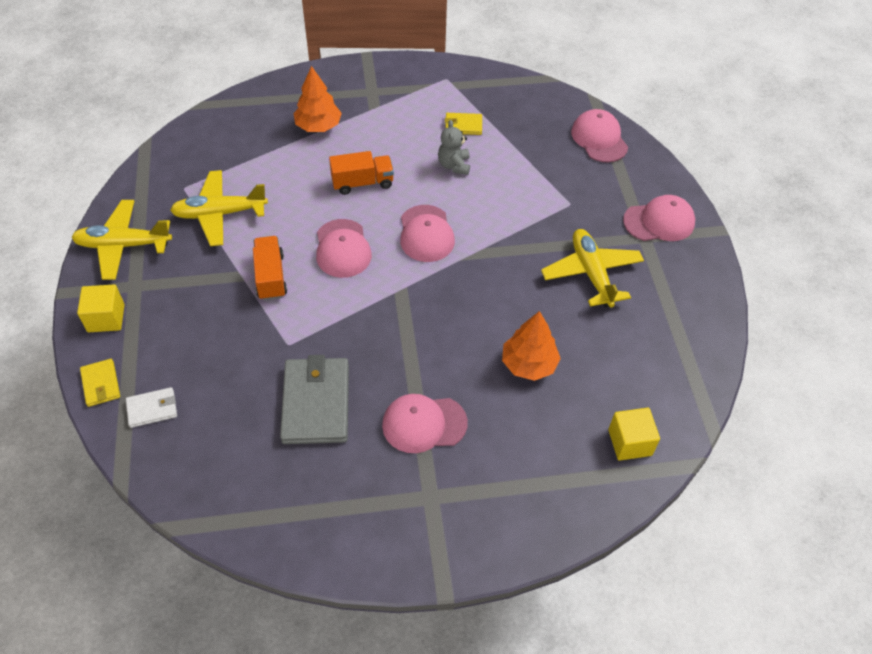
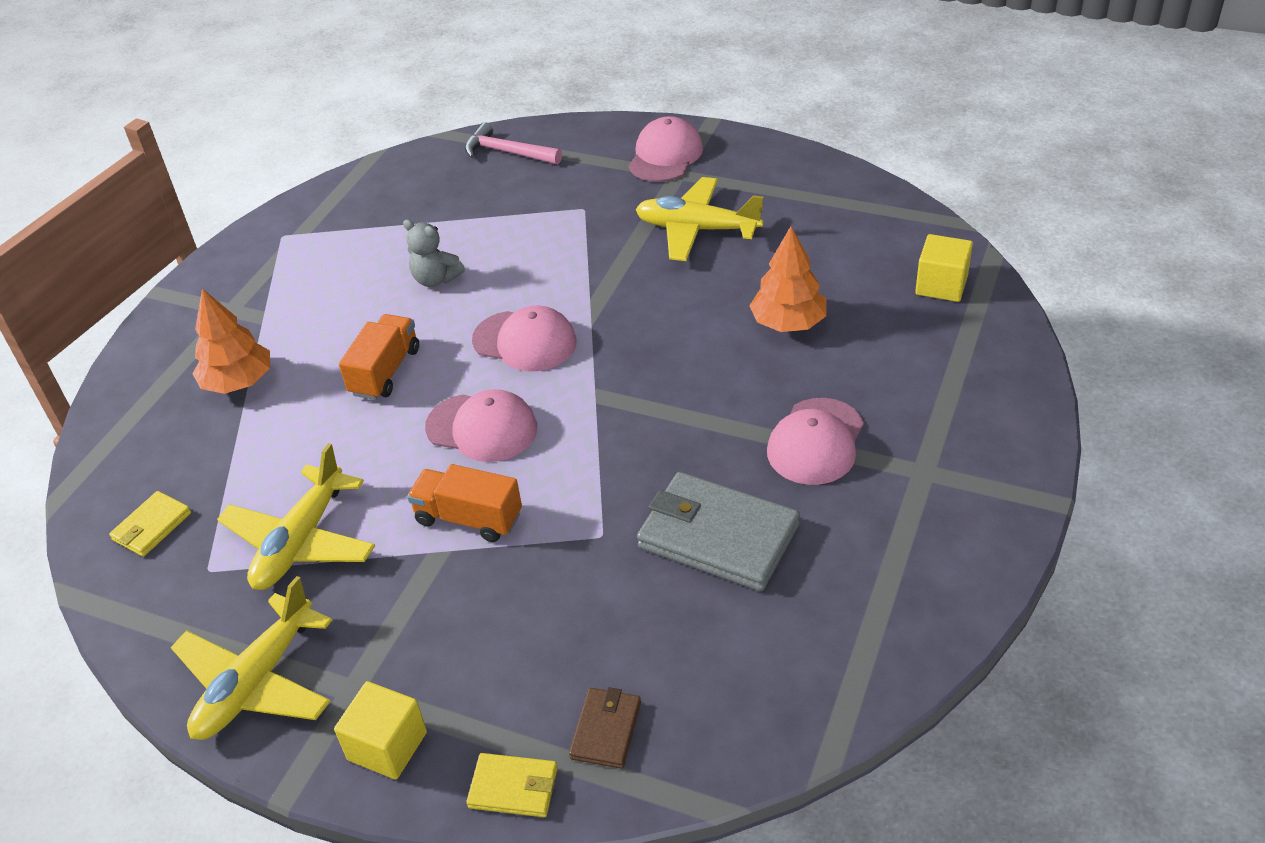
camera: 55 degrees left, 10 degrees down
white wallet [126,387,177,428] -> brown wallet [569,687,641,769]
yellow wallet [445,113,482,135] -> yellow wallet moved to [109,491,191,557]
pink cap [571,109,628,162] -> pink hammer [465,122,562,164]

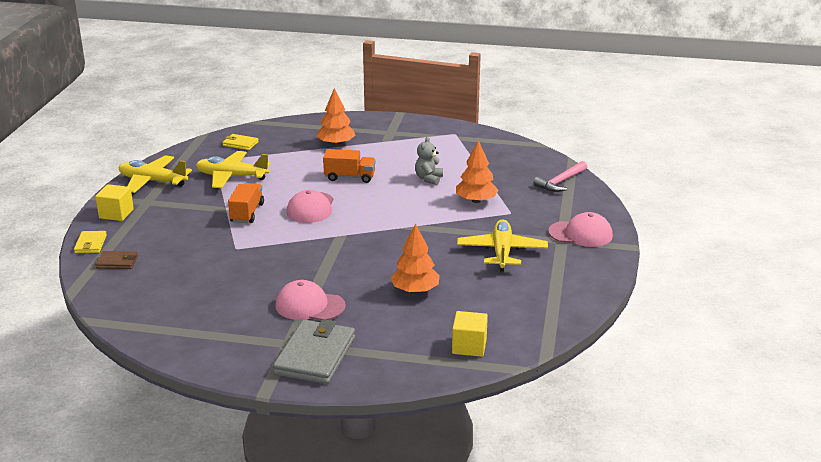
camera: 75 degrees right, 15 degrees down
pink hammer [465,122,562,164] -> pink hammer turned 150 degrees counterclockwise [533,161,587,192]
pink cap [472,305,577,372] -> none
grey wallet [637,472,800,591] -> grey wallet moved to [273,319,355,384]
none -> orange tree [456,140,499,203]

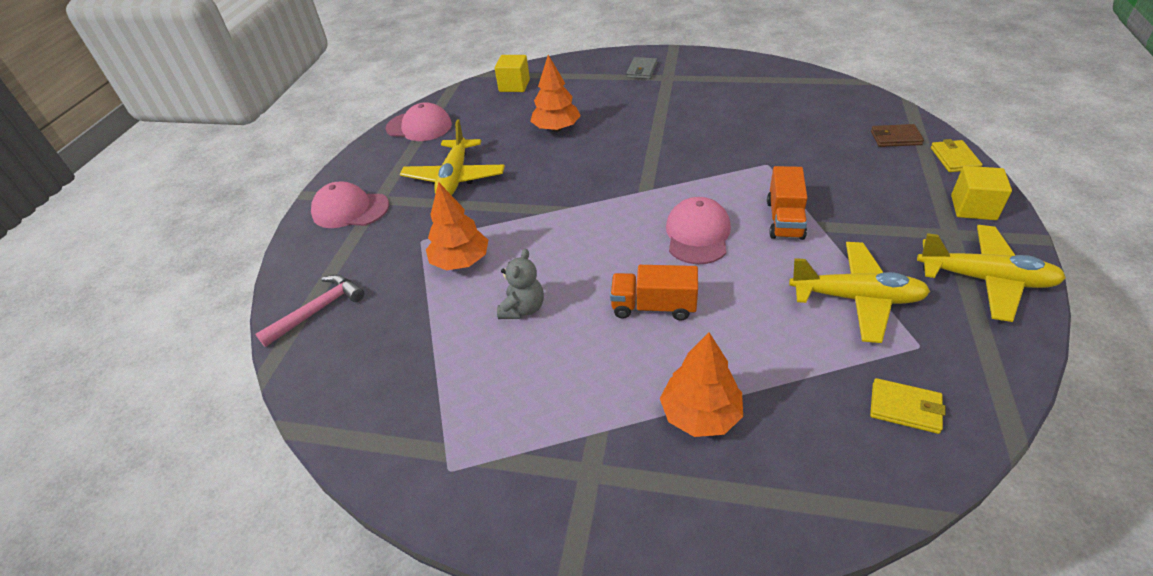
camera: 175 degrees left, 15 degrees up
grey wallet [273,319,355,384] -> grey wallet [626,57,657,79], size x0.51
pink cap [275,280,346,320] -> pink cap moved to [386,102,452,141]

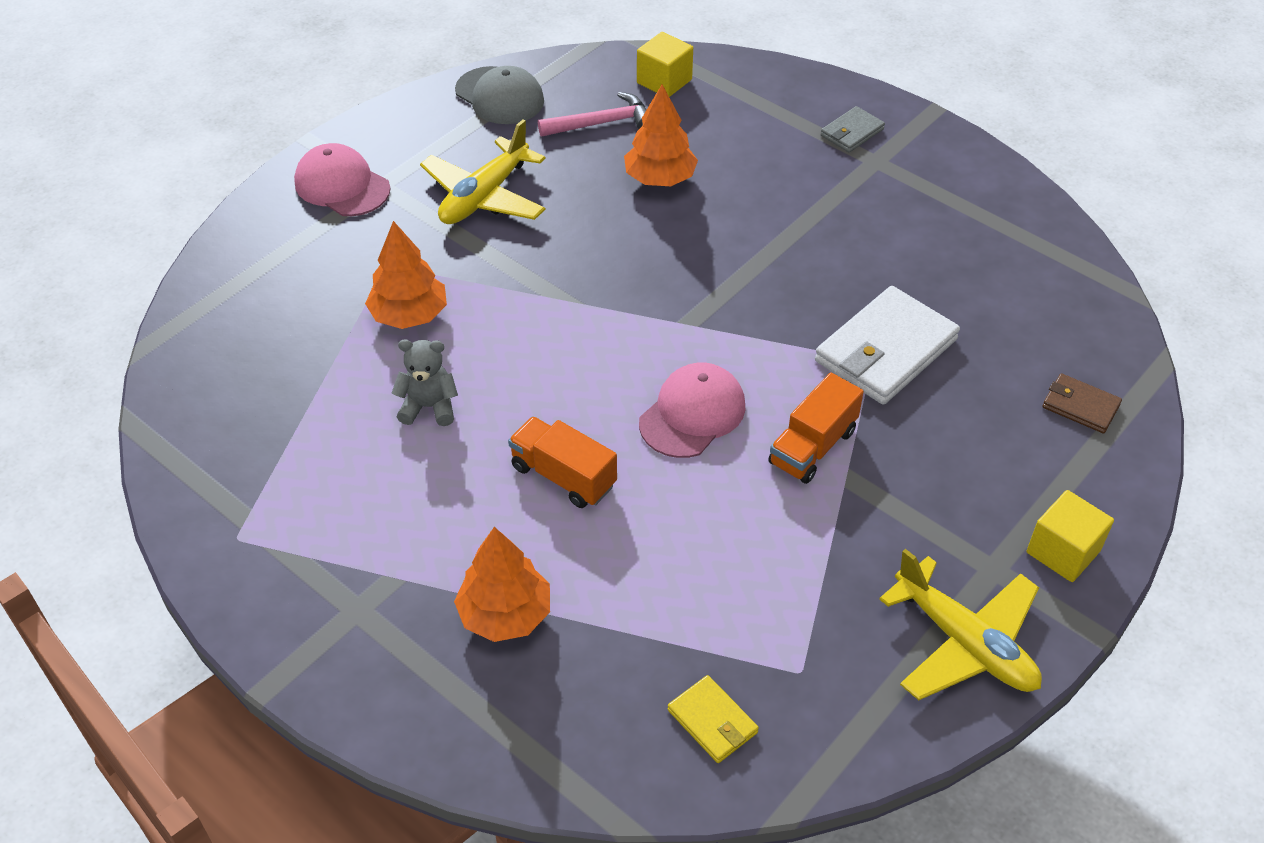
camera: 25 degrees right, 5 degrees up
pink hammer [255,275,364,347] -> pink hammer moved to [538,92,646,137]
pink cap [386,102,452,141] -> grey cap [455,66,544,124]
grey teddy bear [497,249,544,319] -> grey teddy bear turned 135 degrees counterclockwise [392,339,458,426]
yellow plane [789,242,930,343] -> none
yellow wallet [931,139,983,172] -> none
none -> white wallet [815,286,960,405]

